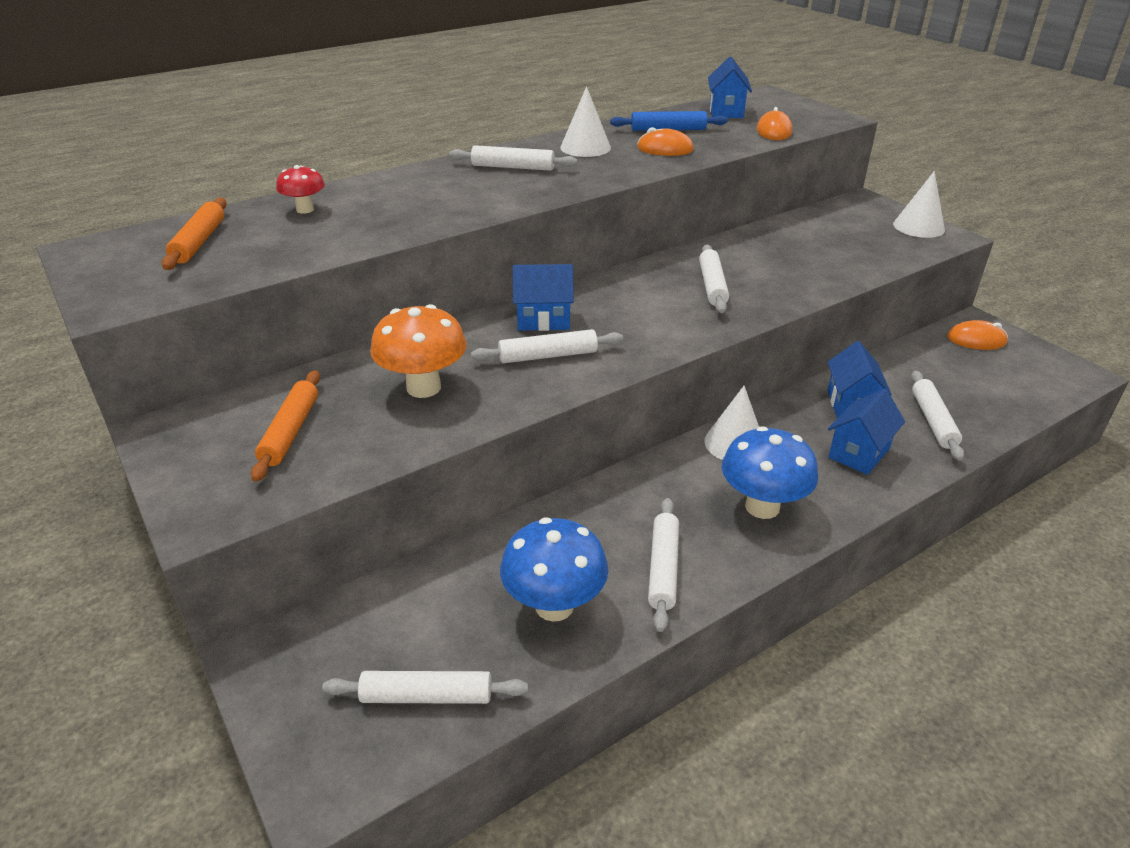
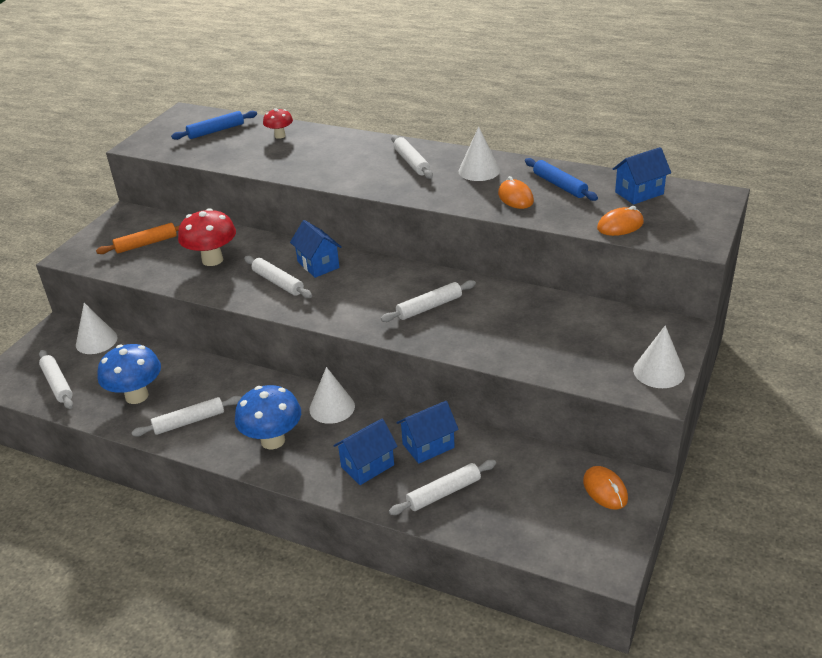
camera: 60 degrees right, 0 degrees up
orange rolling pin [162,198,226,270] -> blue rolling pin [171,111,257,140]
orange mushroom [370,304,467,398] -> red mushroom [178,208,236,266]
blue house [828,389,905,475] -> blue house turned 45 degrees counterclockwise [333,418,398,485]
none -> white cone [76,303,118,354]

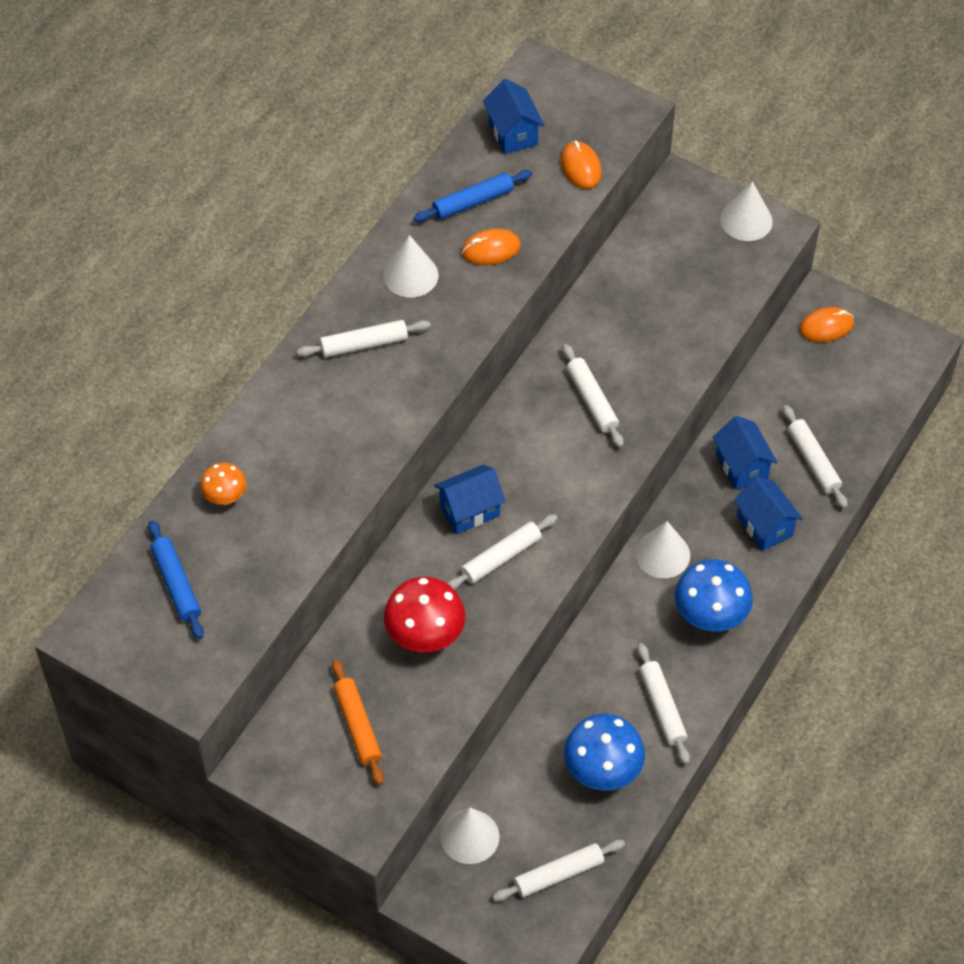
camera: 85 degrees left, 20 degrees up
red mushroom [263,108,293,139] -> orange mushroom [200,462,247,505]

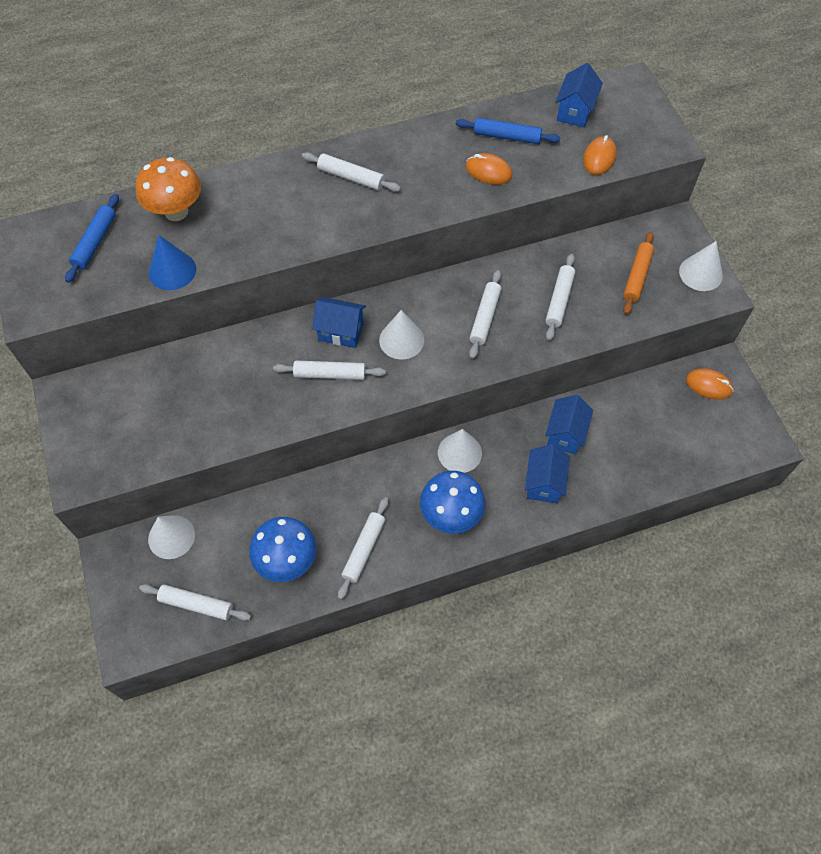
camera: 40 degrees right, 5 degrees up
orange mushroom [200,462,247,505] -> orange mushroom [135,157,201,221], size x1.76
orange rolling pin [332,659,384,785] -> orange rolling pin moved to [623,232,654,315]
white cone [383,235,438,297] -> white cone moved to [379,310,424,359]
red mushroom [384,577,466,652] -> none
white rolling pin [783,405,848,508] -> white rolling pin moved to [546,254,575,341]
none -> blue cone [149,235,196,290]

